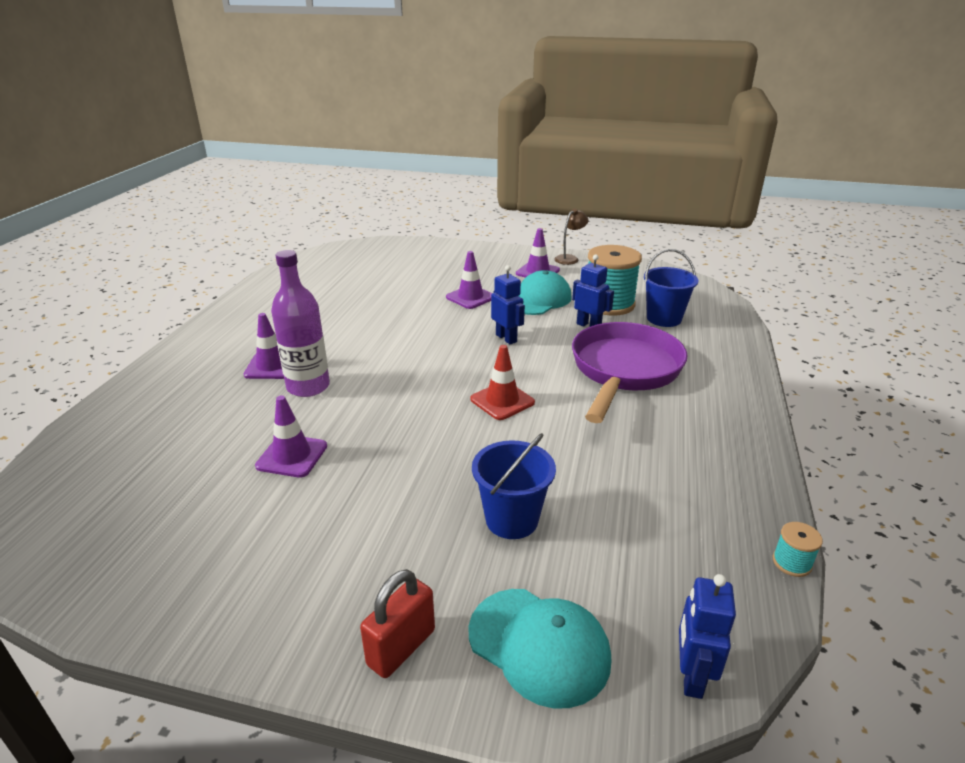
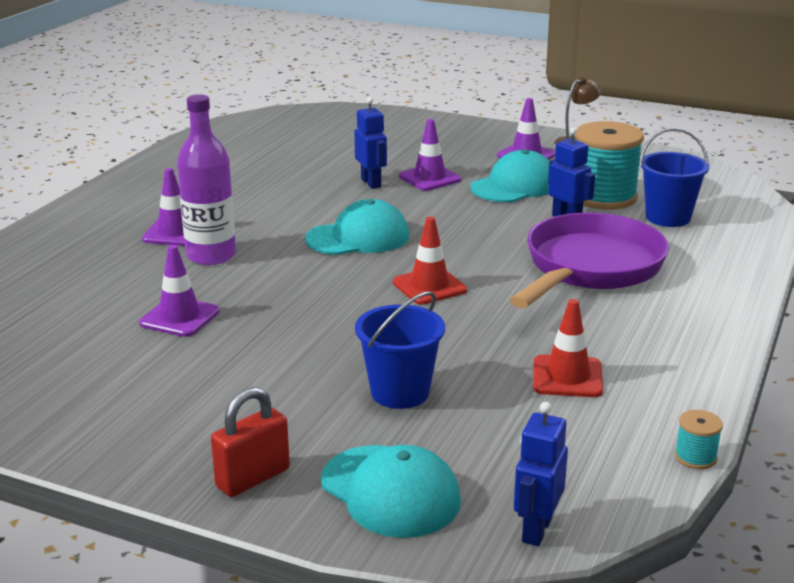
camera: 10 degrees right, 5 degrees down
blue robot [491,265,525,344] -> blue robot moved to [354,97,387,189]
none -> turquoise cap [305,199,409,255]
none -> red traffic cone [533,299,603,397]

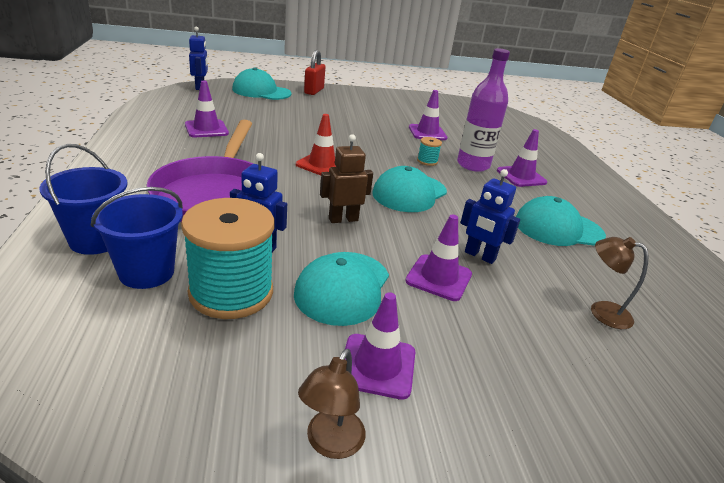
camera: 145 degrees right, 5 degrees up
blue bucket [355,291,445,409] -> blue bucket moved to [39,144,127,255]
red traffic cone [533,299,603,397] -> purple traffic cone [185,80,229,137]
turquoise spool [675,410,723,469] -> turquoise spool moved to [417,137,442,166]
none -> brown robot [320,134,373,223]
none -> turquoise cap [516,196,606,246]
none -> brown lamp [591,237,648,329]

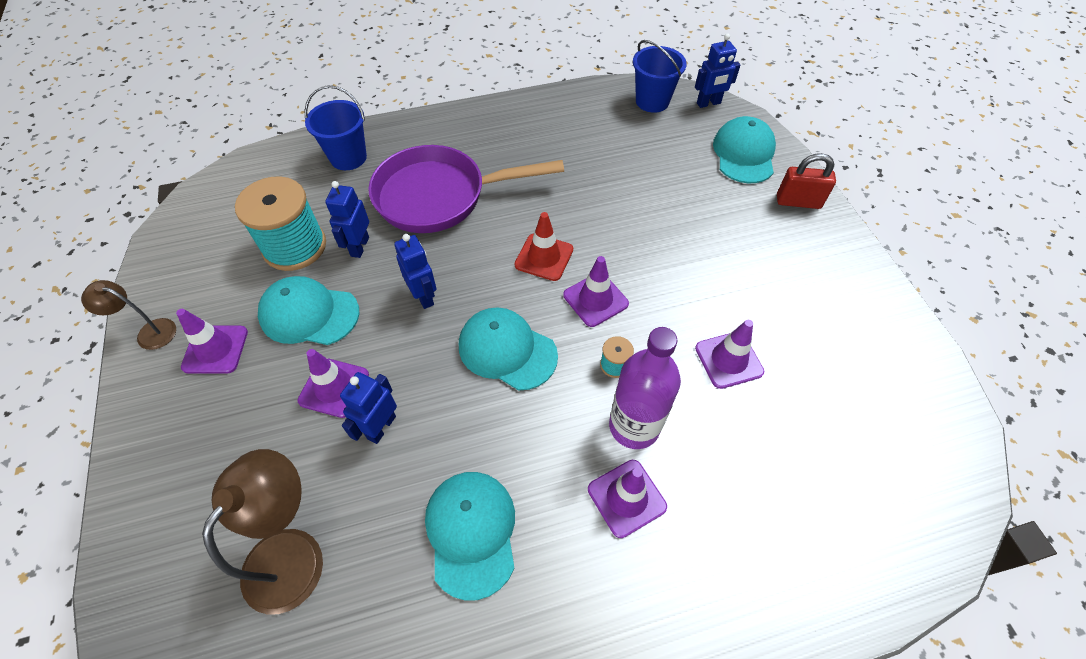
camera: 85 degrees right, 25 degrees up
blue bucket [91,187,183,289] -> blue bucket moved to [633,40,687,113]
purple traffic cone [185,80,229,137] -> purple traffic cone moved to [563,256,629,327]
brown robot [320,134,373,223] -> blue robot [394,234,436,309]
brown lamp [591,237,648,329] -> brown lamp [202,449,323,615], size x1.74

